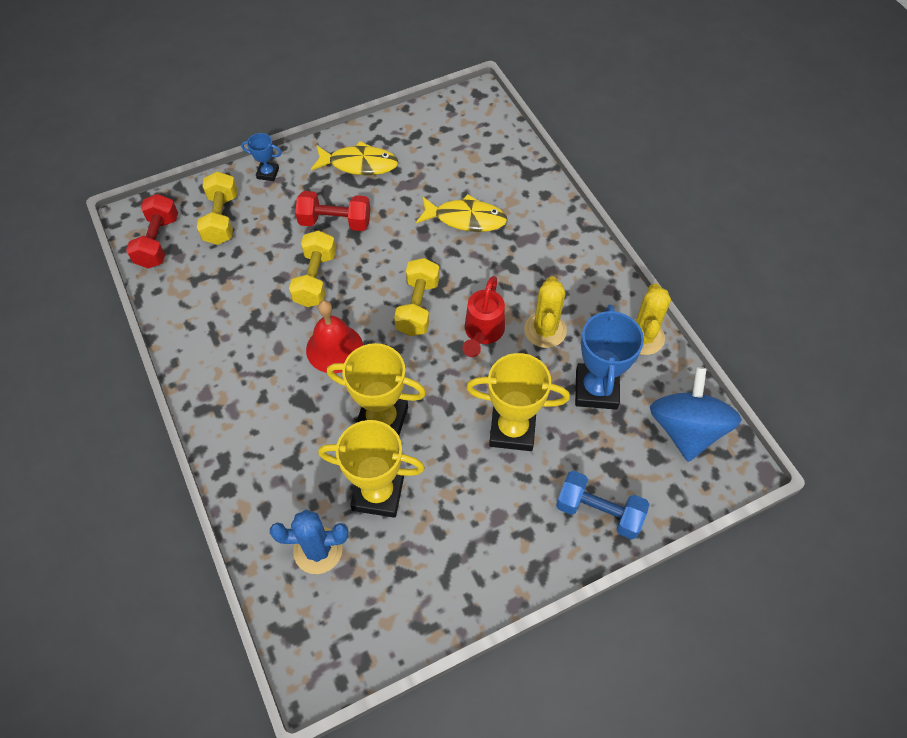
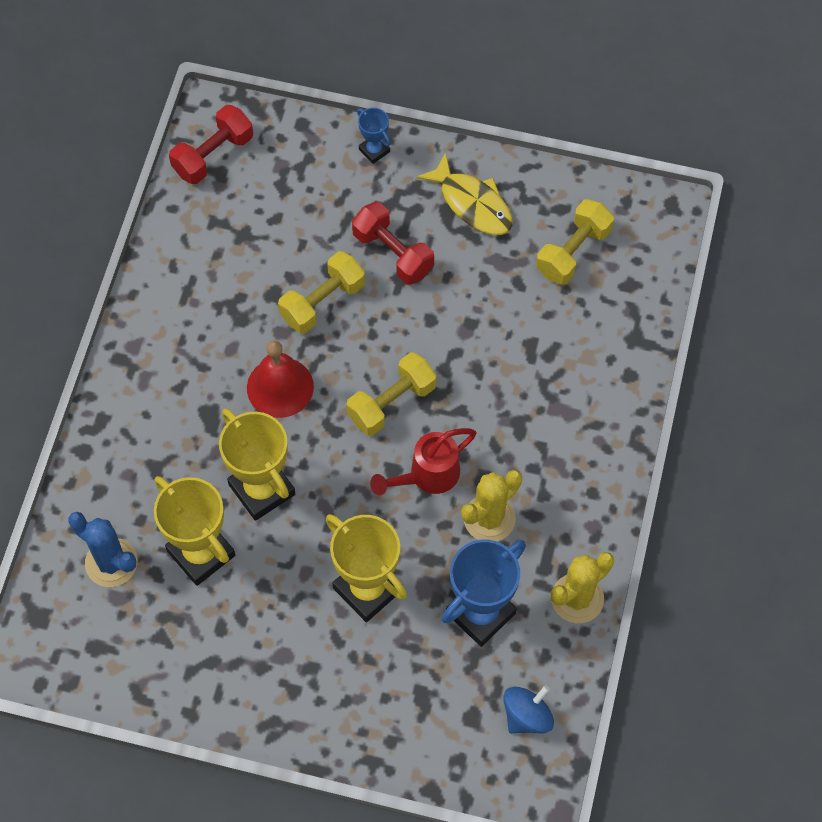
camera: 40 degrees right, 5 degrees up
yellow dumbbell [197,171,237,245] -> yellow dumbbell moved to [536,199,614,285]
yellow fish [416,194,507,232] -> none
blue dumbbell [556,471,650,540] -> none
blue spinning top [650,367,742,462] -> blue spinning top [503,685,554,734], size x0.58

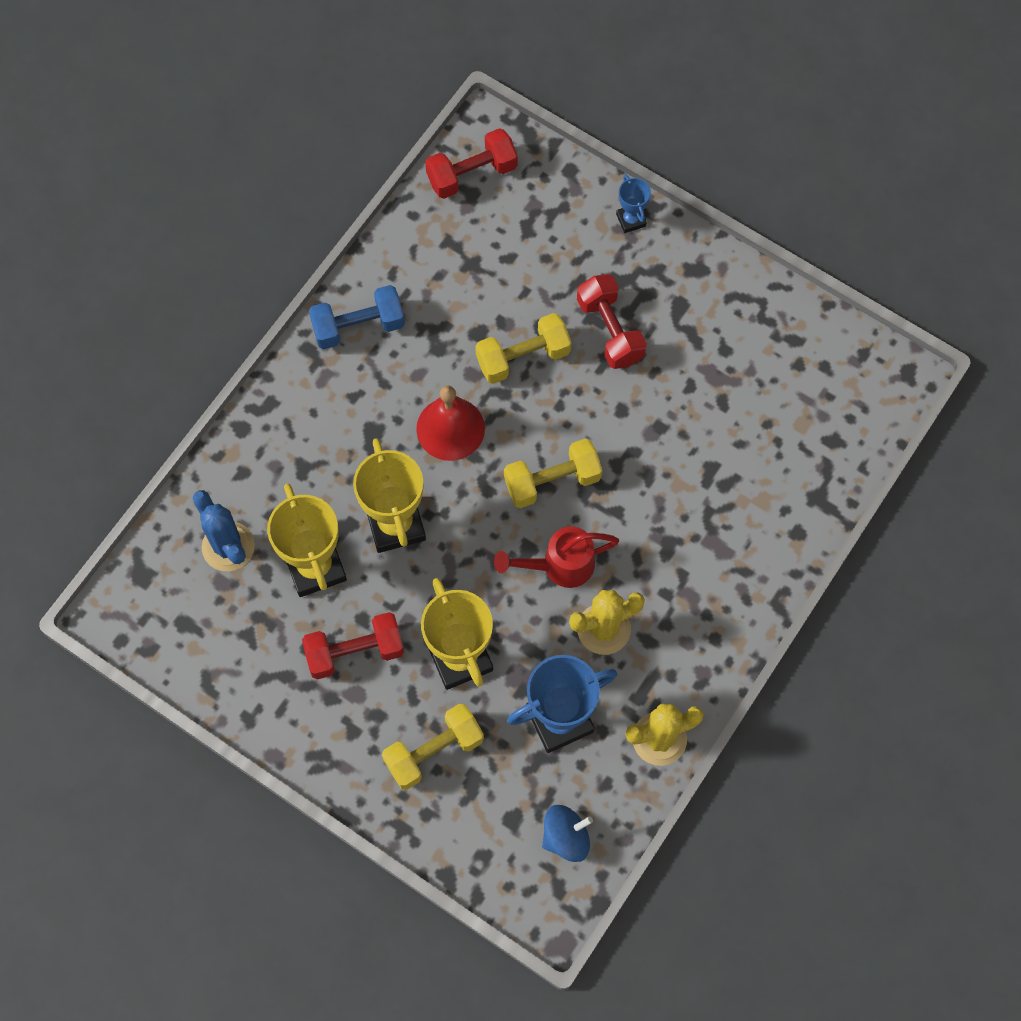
camera: 20 degrees right, 5 degrees up
yellow fish [416,152,513,235] -> none
yellow dumbbell [536,199,614,285] -> yellow dumbbell moved to [382,704,484,790]
none -> red dumbbell [302,612,404,680]
none -> blue dumbbell [309,285,405,349]

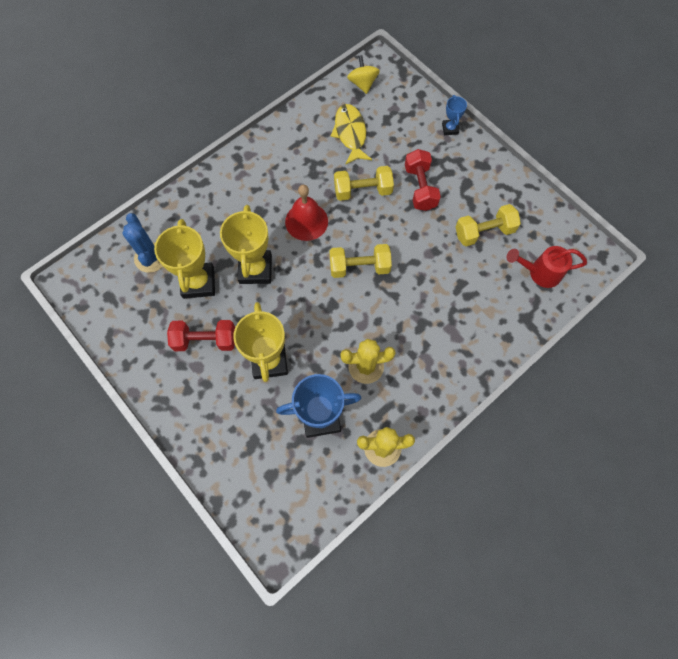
camera: 15 degrees right, 0 degrees up
blue dumbbell [309,285,405,349] -> none
yellow dumbbell [382,704,484,790] -> yellow dumbbell moved to [456,204,521,246]
red dumbbell [425,128,518,199] -> yellow spinning top [347,55,380,94]
red watering can [494,527,619,588] -> red watering can moved to [507,246,587,288]
blue spinning top [542,805,593,862] -> none
none -> yellow fish [331,104,372,164]

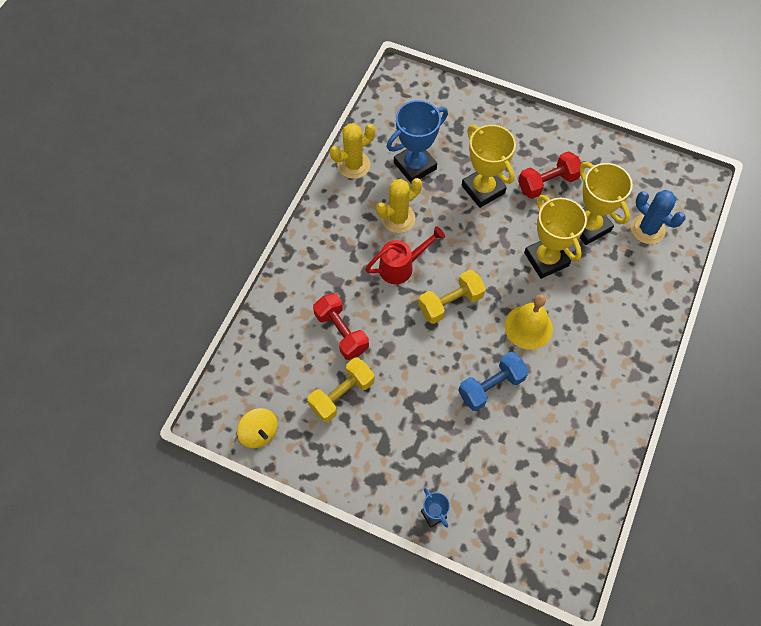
camera: 155 degrees right, 5 degrees down
red bell [285,185,328,241] -> yellow bell [505,294,553,350]
yellow fish [331,104,372,164] -> none
yellow dumbbell [334,166,394,201] -> blue dumbbell [458,352,529,411]
yellow spinning top [347,55,380,94] -> yellow spinning top moved to [237,408,278,448]
red dumbbell [405,149,441,211] -> red dumbbell moved to [313,293,369,360]
red watering can [507,246,587,288] -> red watering can moved to [365,226,445,284]

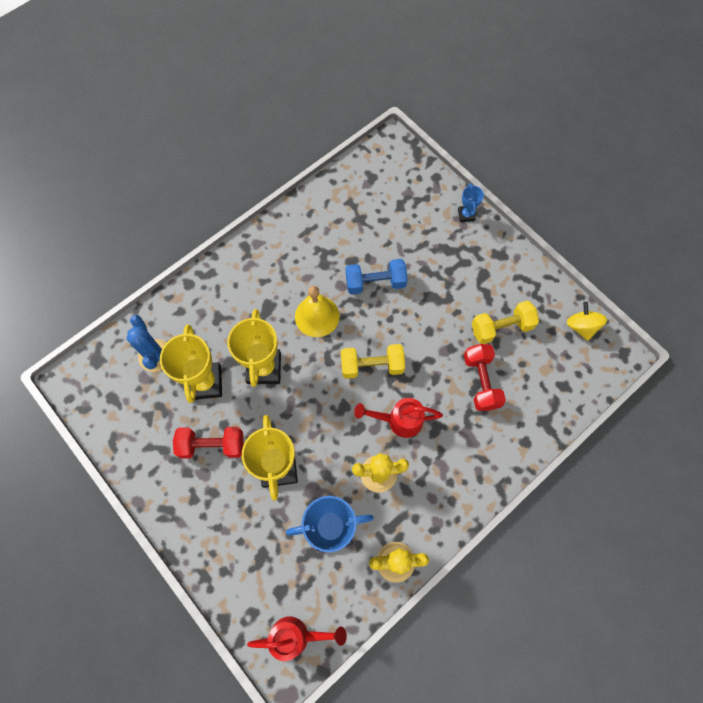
camera: 155 degrees left, 5 degrees up
none -> red watering can [247,616,347,661]

